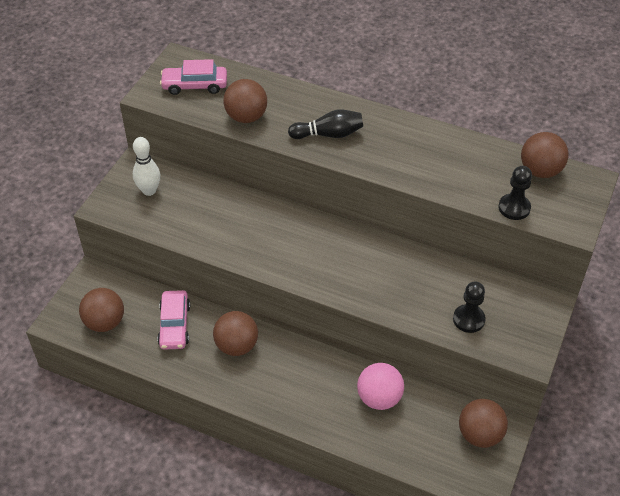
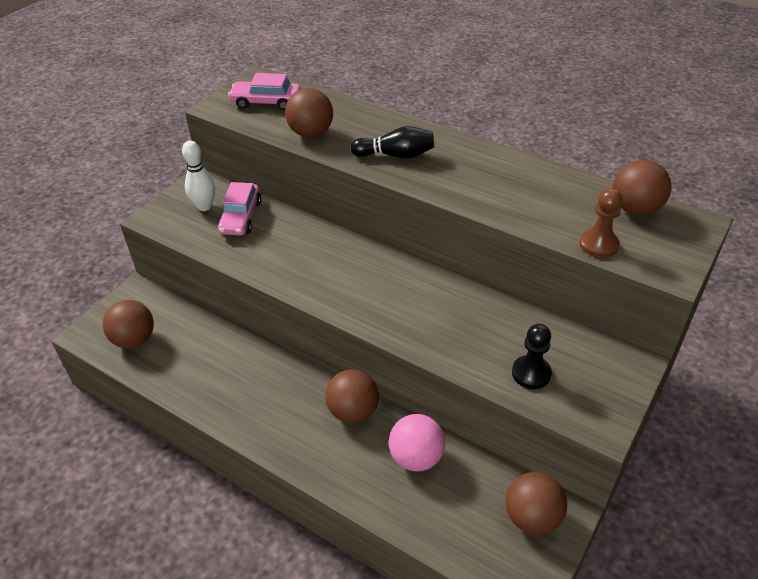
camera: 10 degrees right, 5 degrees down
pink car [157,290,190,350] -> pink car moved to [218,182,261,235]
brown ball [213,311,258,356] -> brown ball moved to [325,369,379,423]
black pawn [498,166,532,220] -> brown pawn [579,188,623,258]

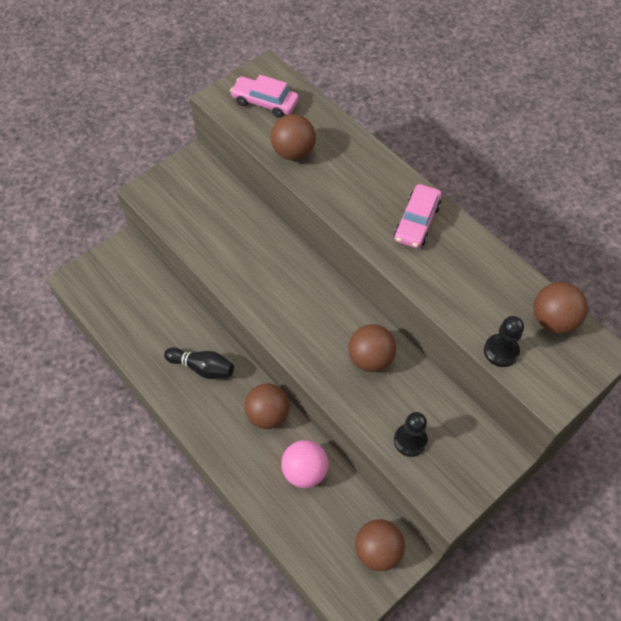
camera: 15 degrees right, 15 degrees up
brown ball [103,300,154,348] -> brown ball moved to [348,324,396,372]
white bowling pin [182,141,215,211] -> none
pink car [218,182,261,235] -> pink car moved to [394,184,442,248]
black bowling pin [350,126,434,159] -> black bowling pin moved to [164,347,234,379]
brown pawn [579,188,623,258] -> black pawn [484,316,524,367]

